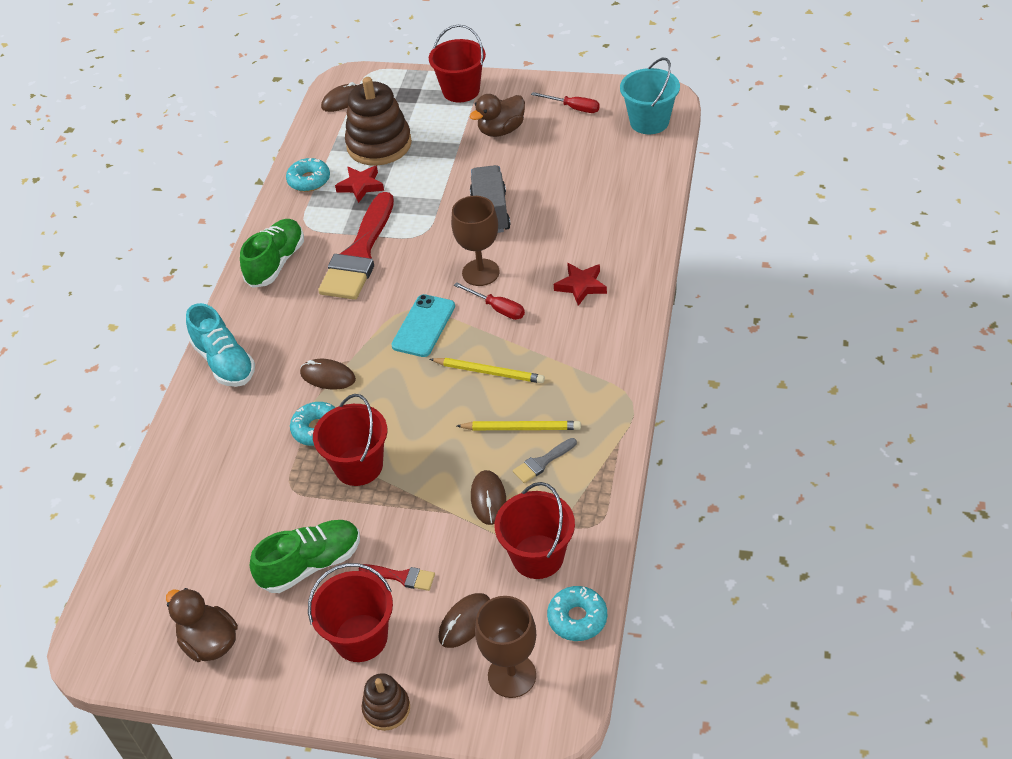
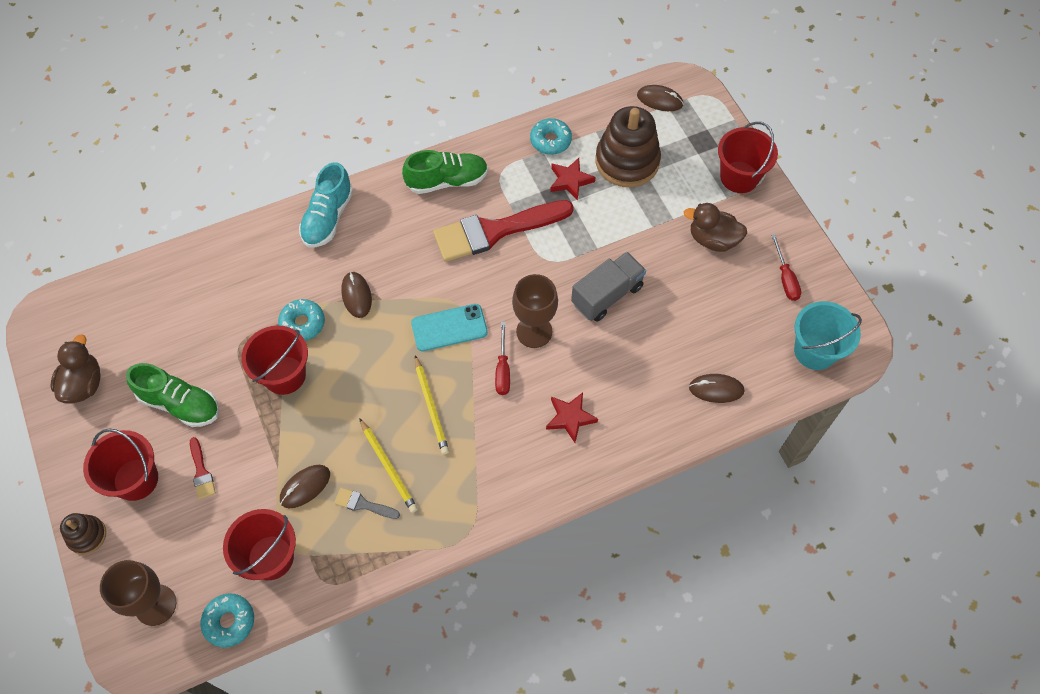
camera: 50 degrees right, 15 degrees up
brown mouse [438,593,490,648] -> brown mouse moved to [689,374,744,403]

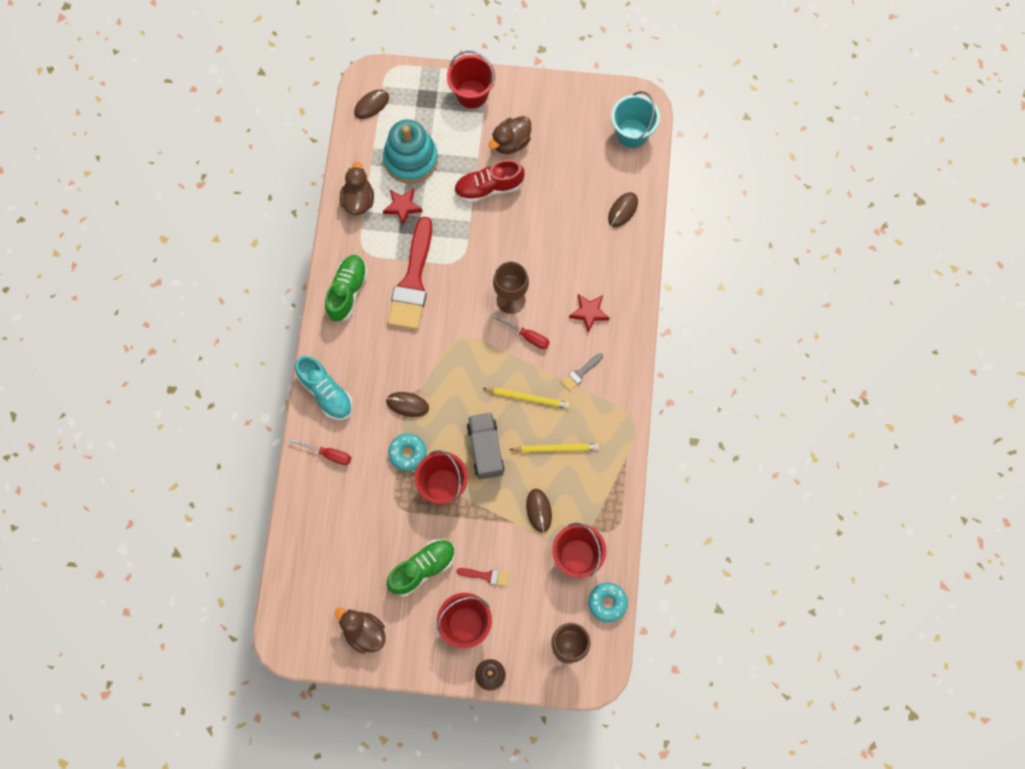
camera: 60 degrees left, 10 degrees up
grey brush [334,488,400,519] -> grey brush moved to [561,353,603,391]
turquoise phone [411,304,488,351] -> none
turquoise donut [530,118,572,155] -> brown duck [340,162,374,215]
grey truck [571,252,646,322] -> grey truck moved to [467,413,505,479]
brown stacking toy [595,106,661,187] -> turquoise stacking toy [383,119,438,184]
red screwdriver [771,234,801,301] -> red screwdriver moved to [289,438,351,465]
none -> red shoe [454,160,524,203]

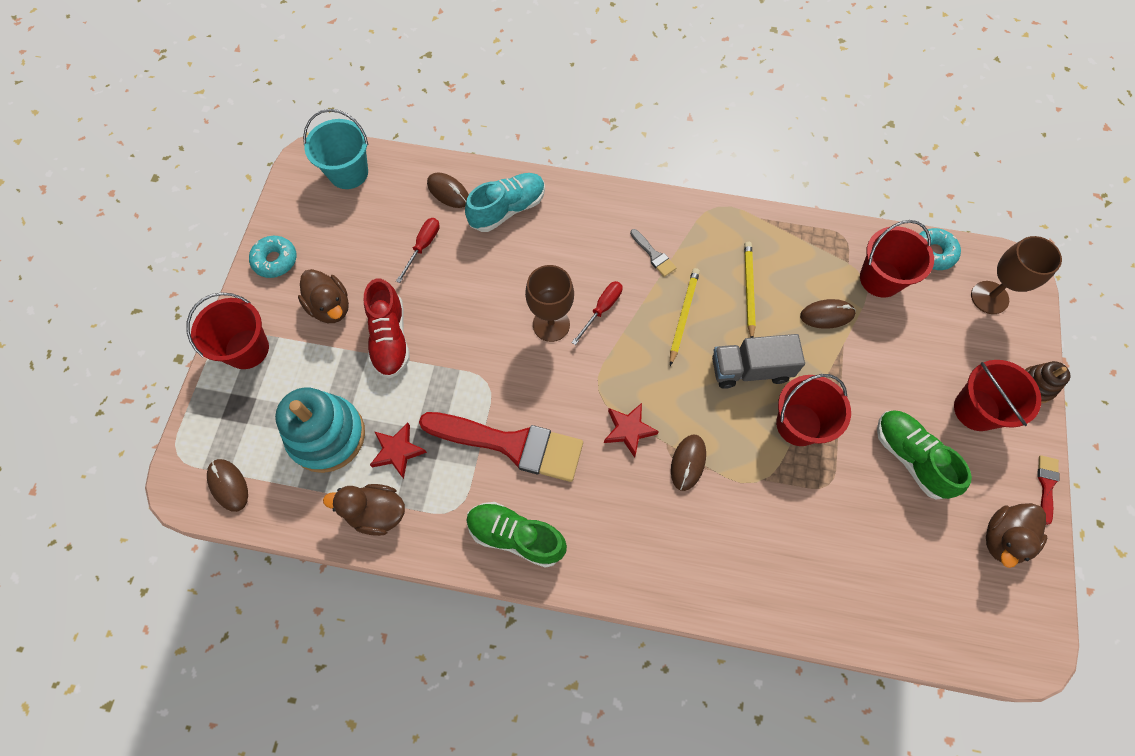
camera: 85 degrees left, 5 degrees down
red screwdriver [289,438,351,465] -> red screwdriver moved to [396,218,440,283]
turquoise shoe [295,356,353,420] -> turquoise shoe moved to [465,173,545,232]
turquoise donut [388,433,427,471] -> turquoise donut moved to [249,236,297,278]
red brush [456,568,509,587] -> red brush moved to [1037,455,1060,525]
red star [569,294,610,333] -> red star moved to [604,403,659,458]

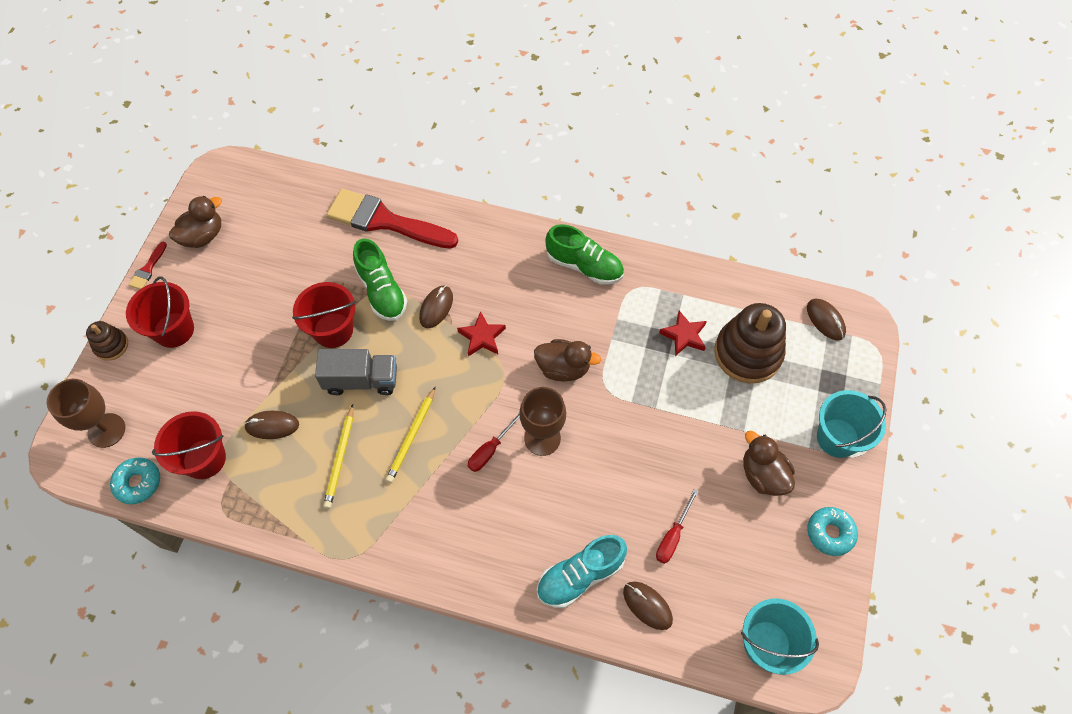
camera: 175 degrees left, 5 degrees down
red bucket [186,292,269,369] -> turquoise bucket [817,390,887,458]
turquoise stacking toy [275,388,365,473] -> brown stacking toy [714,303,786,383]
brown duck [323,484,405,536] -> brown duck moved to [534,339,601,381]
red shoe [364,278,410,379] -> none
red brush [419,412,583,482] -> red brush moved to [327,189,458,249]
grey brush [630,229,677,277] -> none
green shoe [877,410,972,499] -> green shoe moved to [353,238,407,321]

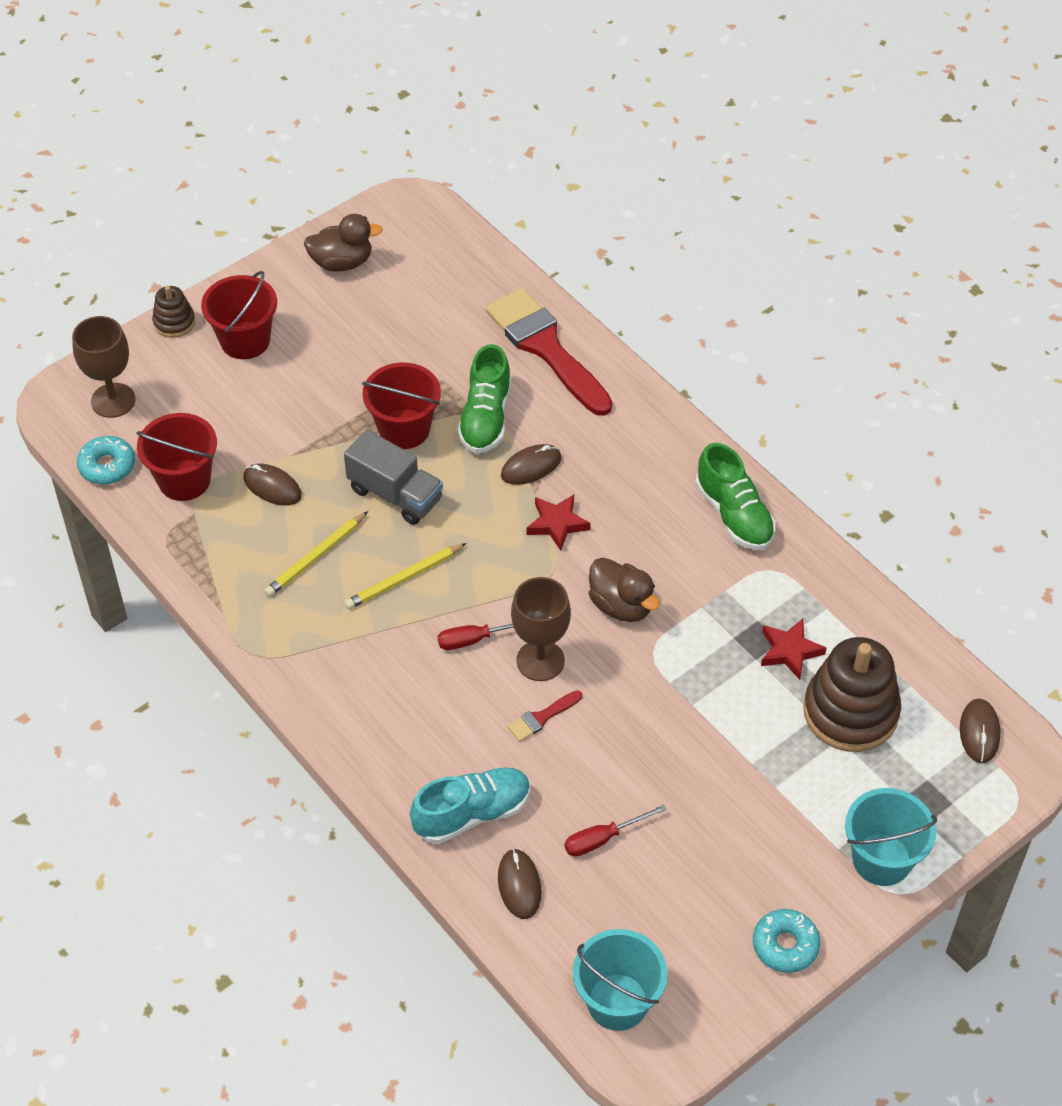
camera: 35 degrees right, 10 degrees down
red brush [128,242,167,289] -> red brush moved to [507,690,582,742]
turquoise shoe [537,535,627,608] -> turquoise shoe turned 150 degrees clockwise [410,768,530,844]
brown duck [743,431,795,496] -> none

